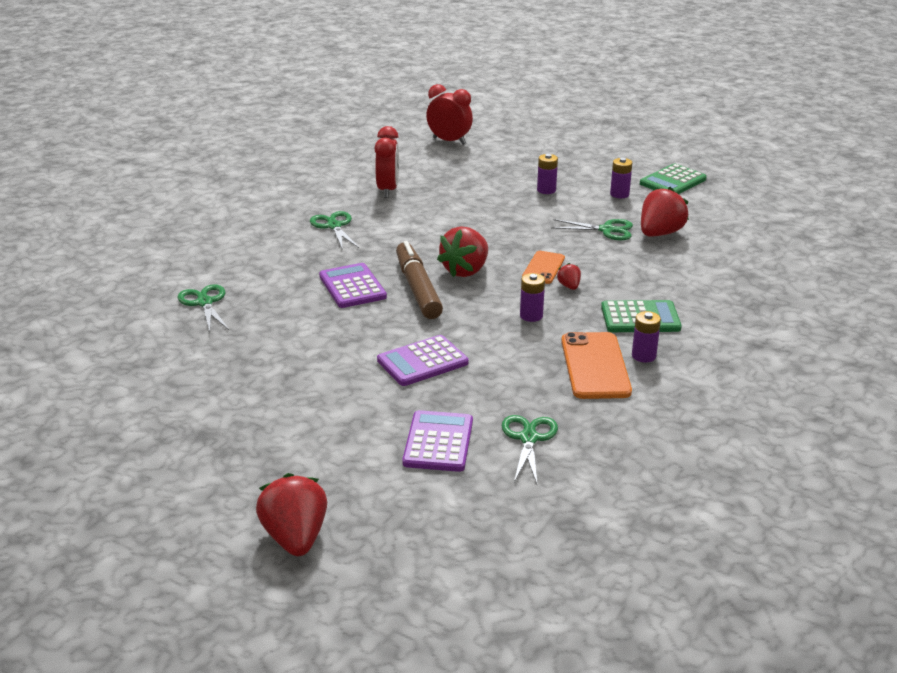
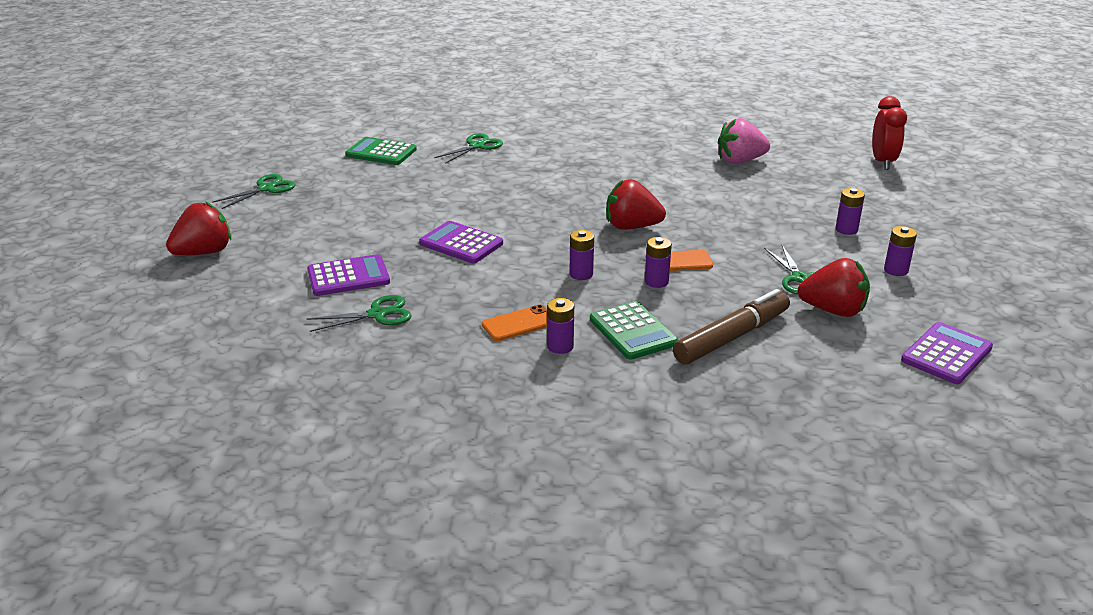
camera: 65 degrees right, 0 degrees up
green scissors [310,211,359,250] -> green scissors moved to [212,174,296,209]
purple calculator [319,263,387,308] -> purple calculator moved to [901,322,993,384]
red clock [374,126,399,198] -> pink strawberry [718,118,770,164]
brown marker [396,241,443,319] -> brown marker moved to [673,289,790,364]
red strawberry [557,263,581,290] -> purple battery [645,237,672,288]
orange phone [561,332,632,399] -> orange phone [482,305,547,341], size x0.61
green calculator [640,164,707,194] -> green calculator moved to [345,137,417,165]

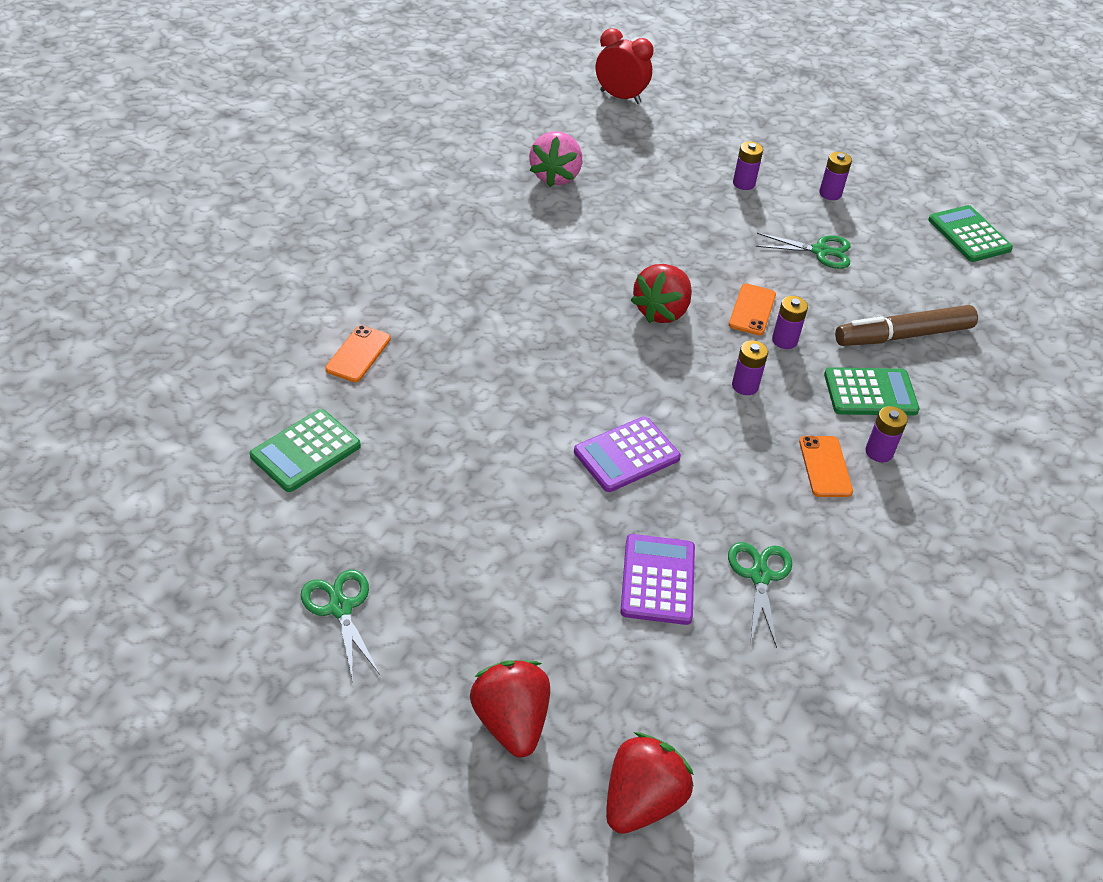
camera: 70 degrees left, 15 degrees up
green scissors [434,133,503,164] -> orange phone [325,325,391,382]
brown marker [673,289,790,364] -> brown marker turned 90 degrees counterclockwise [835,305,978,346]
red strawberry [797,258,870,317] -> red strawberry moved to [606,732,694,834]
purple calculator [901,322,993,384] -> green calculator [928,205,1013,262]

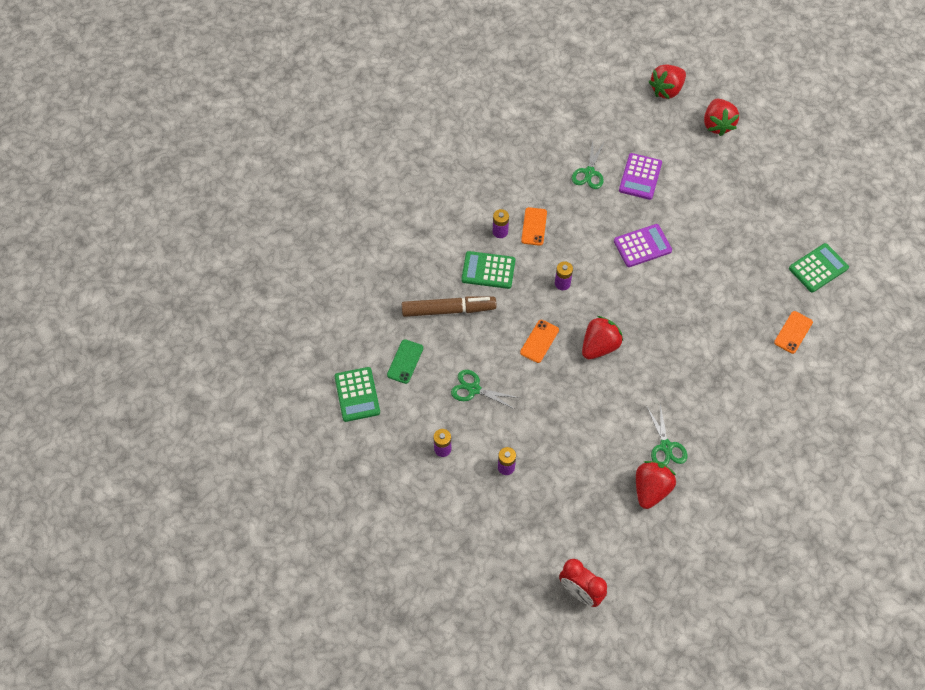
camera: 165 degrees left, 15 degrees up
green scissors [301,570,380,681] -> green scissors moved to [647,404,687,466]
pink strawberry [529,131,582,187] -> red strawberry [636,461,676,509]
purple battery [772,296,808,349] -> none
none -> green phone [387,339,423,384]

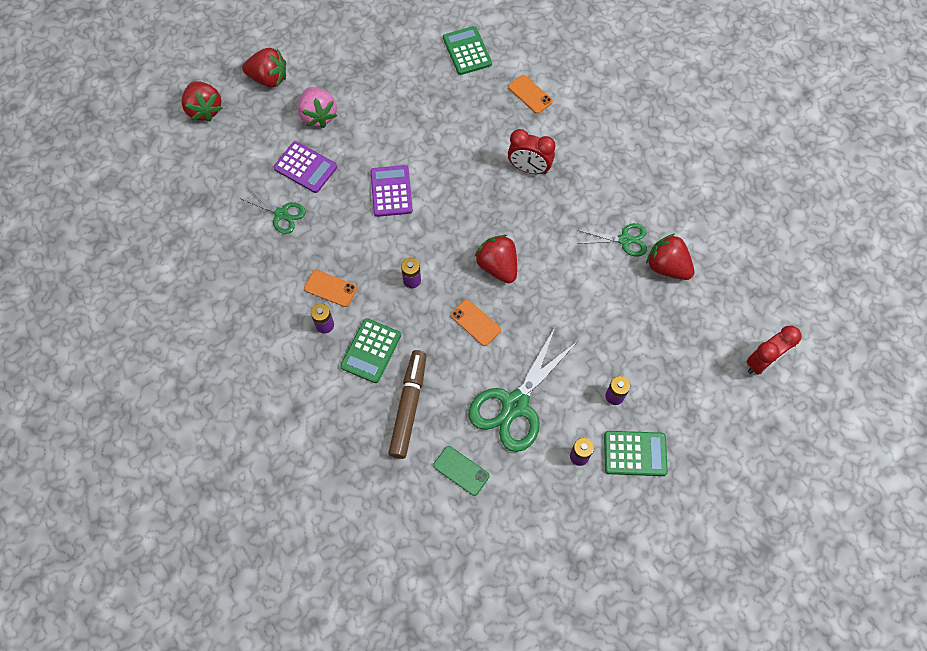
camera: 75 degrees left, 5 degrees up
green calculator [334,367,380,422] -> green calculator moved to [604,431,668,476]
green scissors [451,370,520,409] -> green scissors [468,328,579,452], size x1.83
none -> pink strawberry [298,87,337,128]
none -> red clock [508,129,555,174]

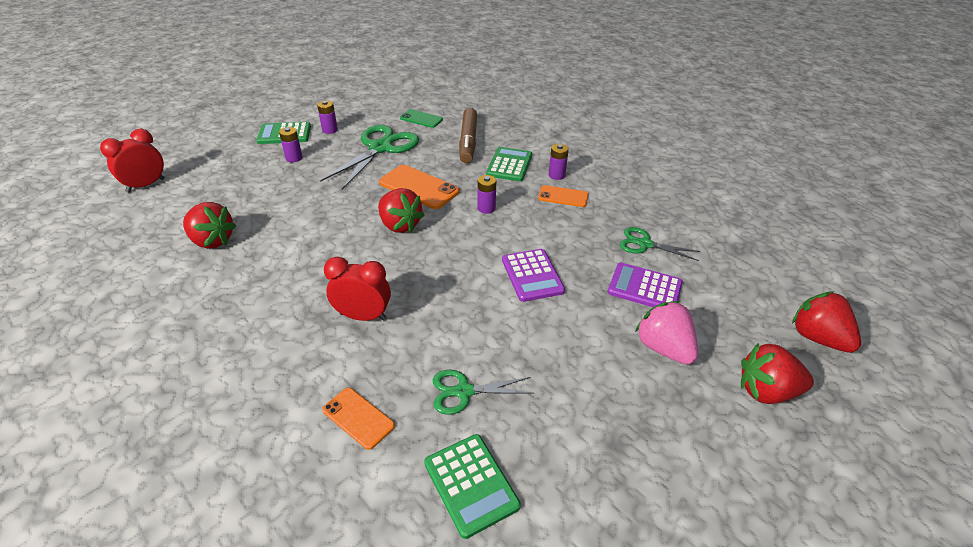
camera: 170 degrees right, 25 degrees down
orange phone [450,299,501,346] -> orange phone [379,165,459,209], size x1.63
green scissors [577,223,647,256] -> green scissors moved to [433,370,534,415]

